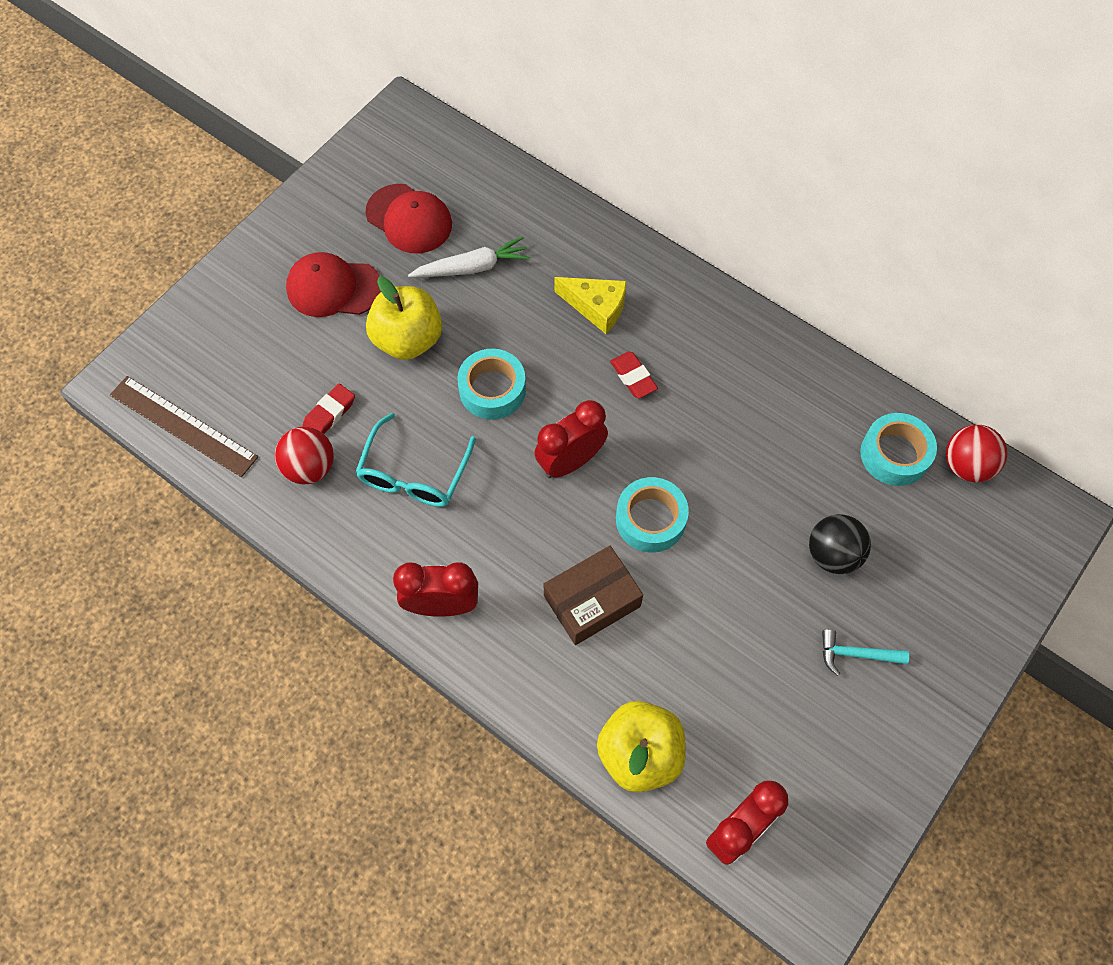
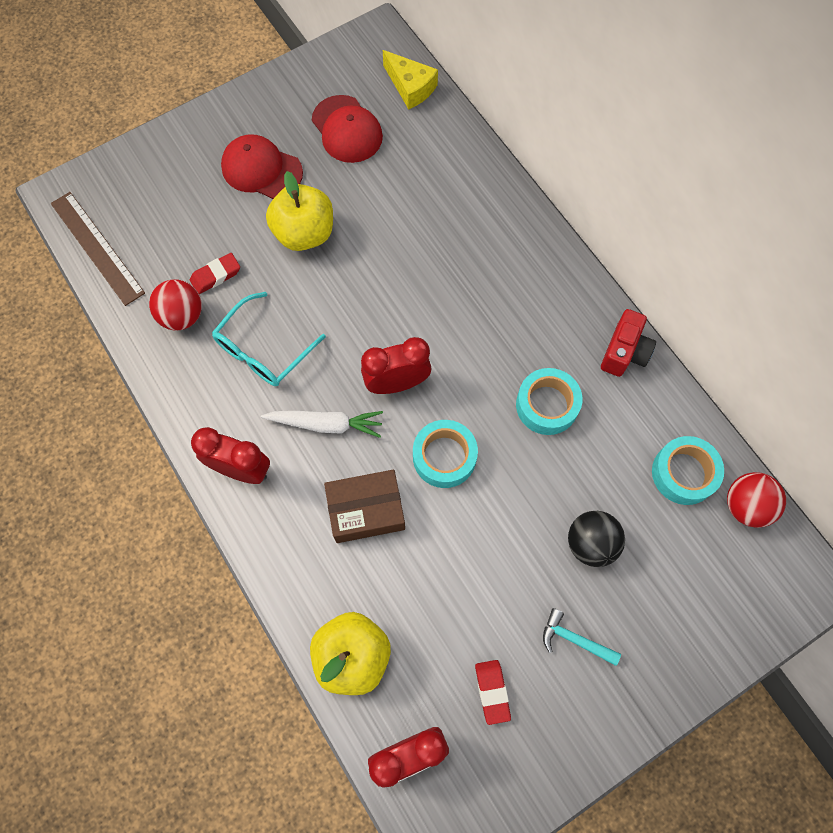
camera: 20 degrees right, 5 degrees up
white carrot [408,237,530,277] -> white carrot moved to [261,411,383,438]
turquoise tape [457,349,526,419] -> turquoise tape moved to [516,368,582,435]
yellow cheese [555,277,627,334] -> yellow cheese moved to [383,50,438,109]
red eraser [610,351,658,398] -> red eraser moved to [475,660,511,725]
none -> red camera [601,309,656,377]

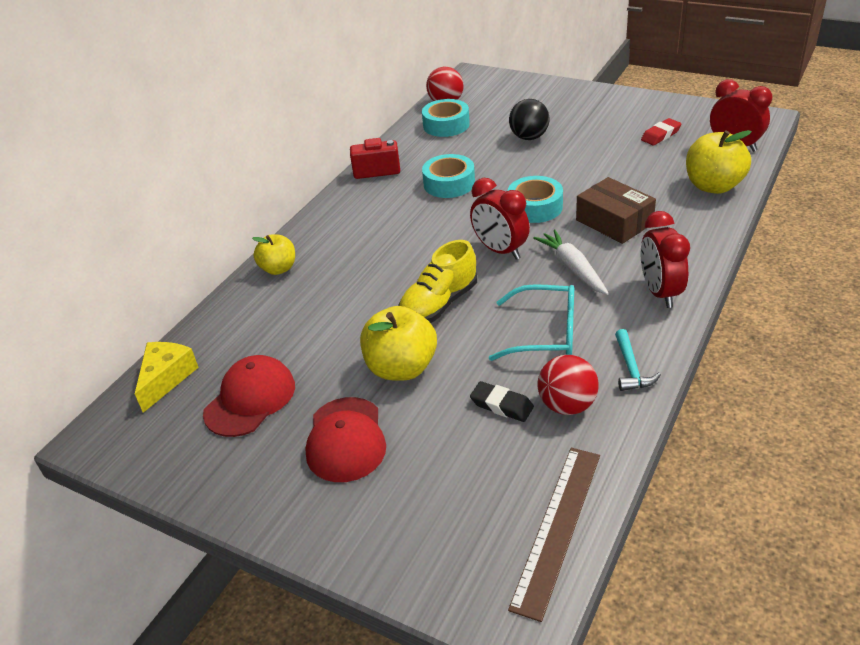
camera: 115 degrees left, 30 degrees down
red eraser [190,253,240,294] -> black eraser [470,381,534,422]
turquoise hammer [543,608,621,666] -> turquoise hammer moved to [615,329,661,391]
none -> yellow apple [252,234,295,275]
none -> yellow shoe [398,240,477,323]

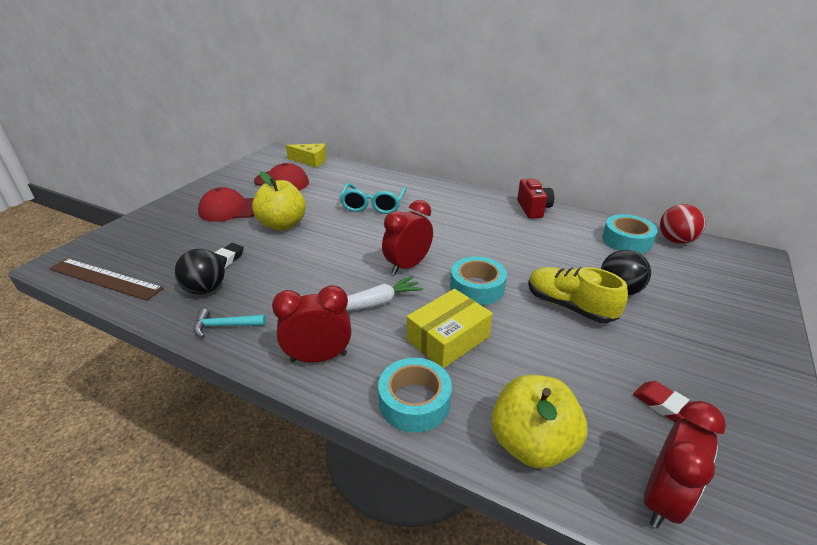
camera: 85 degrees right, 5 degrees down
yellow apple [252,234,295,275] -> none
yellow shoe [398,240,477,323] -> yellow shoe moved to [528,267,628,323]
turquoise tape [422,154,475,198] -> turquoise tape moved to [378,358,452,433]
turquoise glasses [489,284,574,361] -> turquoise glasses moved to [340,183,407,214]
red ball [538,355,599,415] -> black ball [175,249,225,295]
brown box [576,177,656,244] -> yellow box [407,289,493,369]

